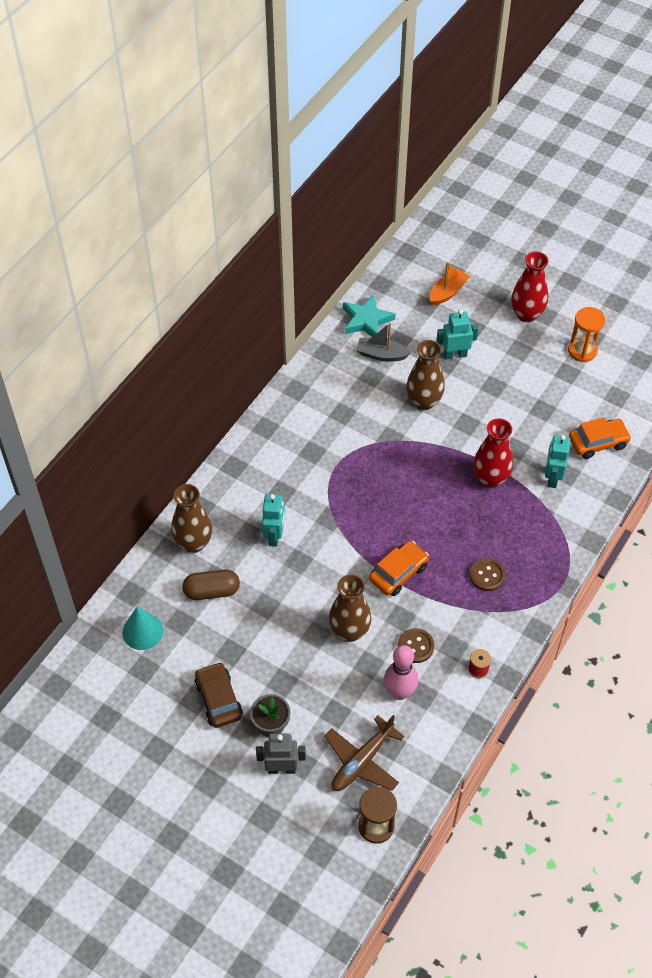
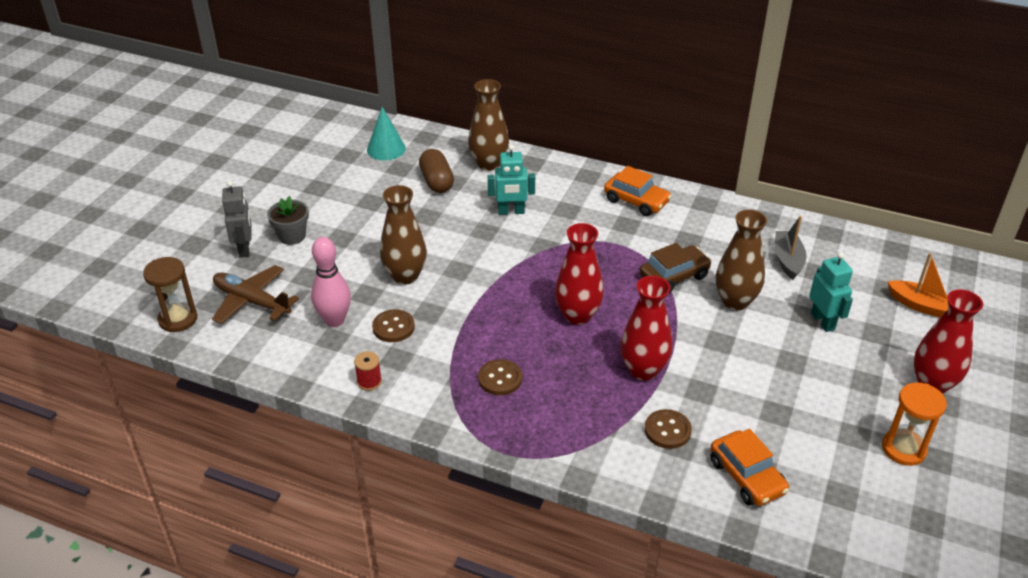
camera: 80 degrees right, 15 degrees down
brown car [194,662,243,728] -> brown car moved to [640,243,712,293]
turquoise star [343,294,396,337] -> none
orange car [369,541,429,596] -> orange car moved to [604,166,672,216]
turquoise robot [545,435,570,488] -> brown button [645,409,692,449]
none -> red vase [555,223,604,325]

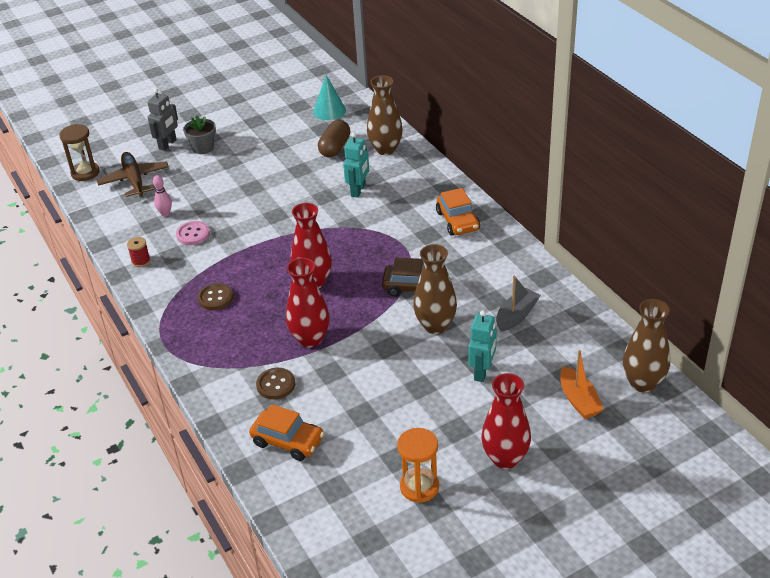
camera: 40 degrees right, 0 degrees up
pink bowling pin [311,237,351,327] -> pink bowling pin [153,175,172,217], size x0.57
brown button [372,309,415,342] -> pink button [176,221,210,245]
brown vase [380,185,427,285] -> brown vase moved to [623,299,670,392]
turquoise robot [488,145,535,215] -> turquoise robot turned 105 degrees counterclockwise [343,132,369,198]
orange car [710,429,789,506] -> orange car turned 75 degrees counterclockwise [249,404,324,461]

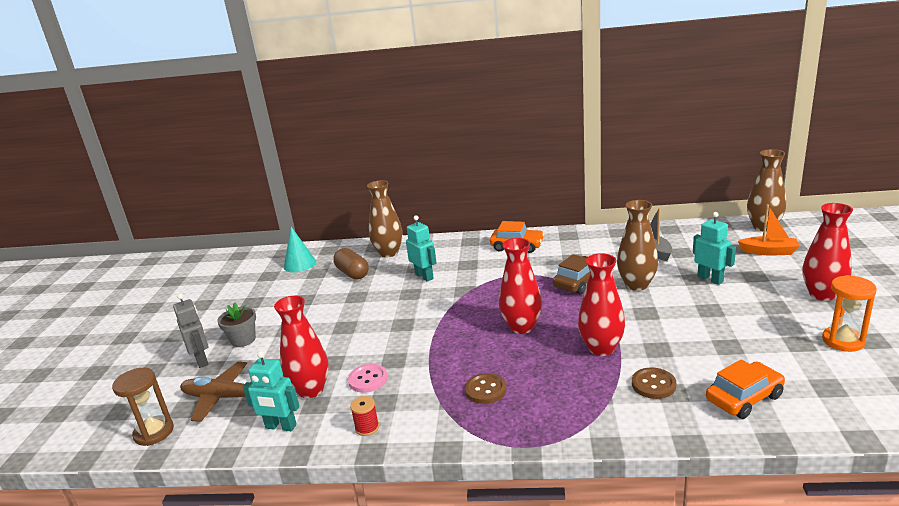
camera: 55 degrees left, 15 degrees down
pink bowling pin [153,175,172,217] -> red vase [274,296,329,398]
none -> turquoise robot [243,351,299,431]

